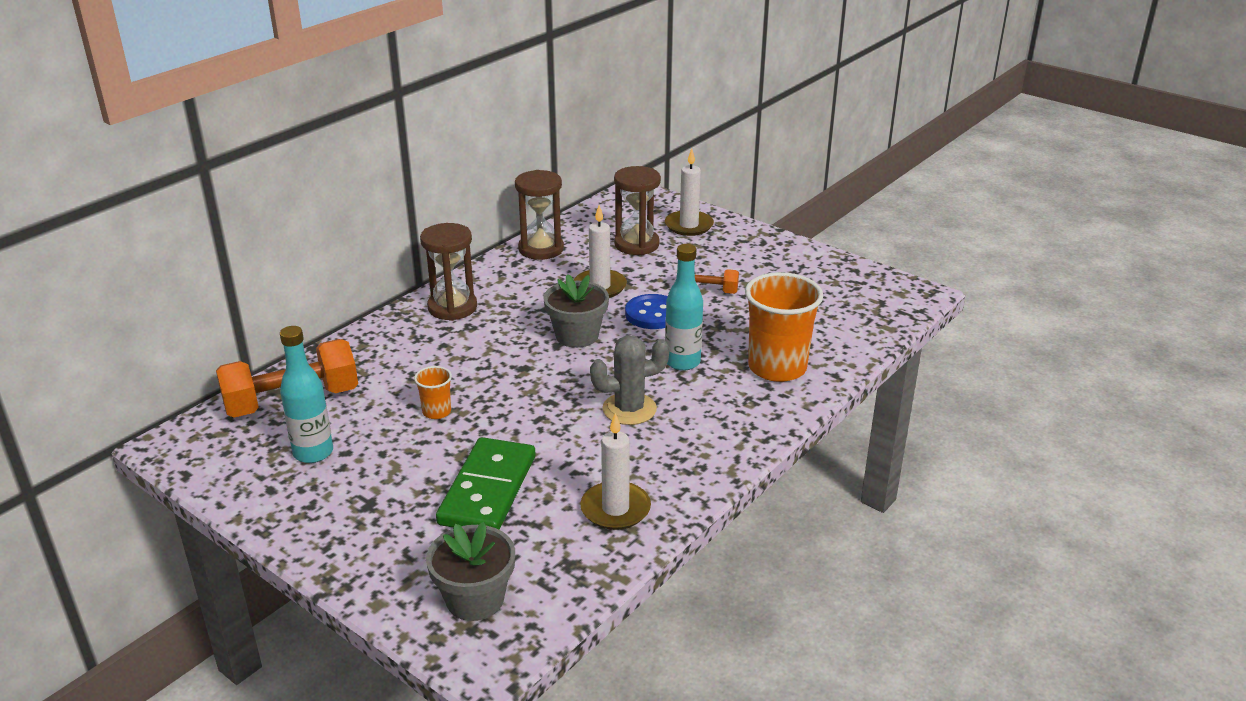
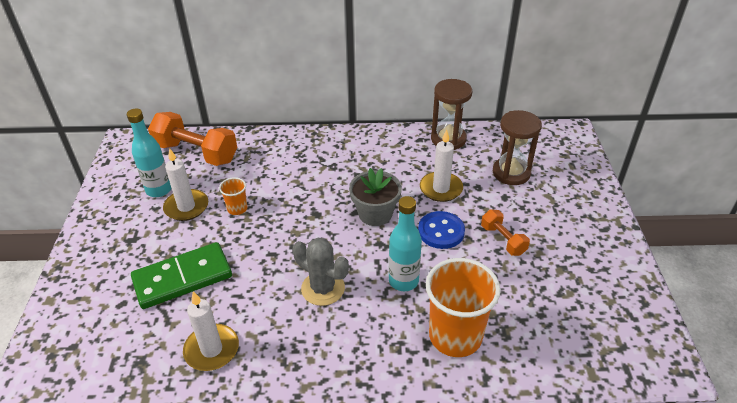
camera: 50 degrees right, 10 degrees up
brown hourglass [420,223,477,321] -> none
grey flower pot [426,522,515,621] -> none
white candle [665,149,714,236] -> white candle moved to [163,148,208,221]

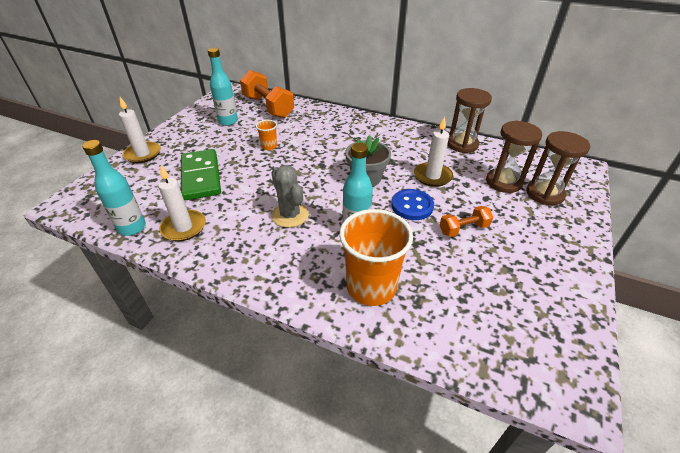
camera: 25 degrees right, 0 degrees up
green domino [131,242,232,309] -> green domino turned 75 degrees clockwise [181,149,221,200]
white candle [163,148,208,221] -> white candle moved to [119,97,161,163]
orange dumbbell [481,209,530,256] -> orange dumbbell turned 75 degrees clockwise [440,206,493,237]
none -> turquoise bottle [82,140,146,236]
none -> brown hourglass [526,131,590,205]

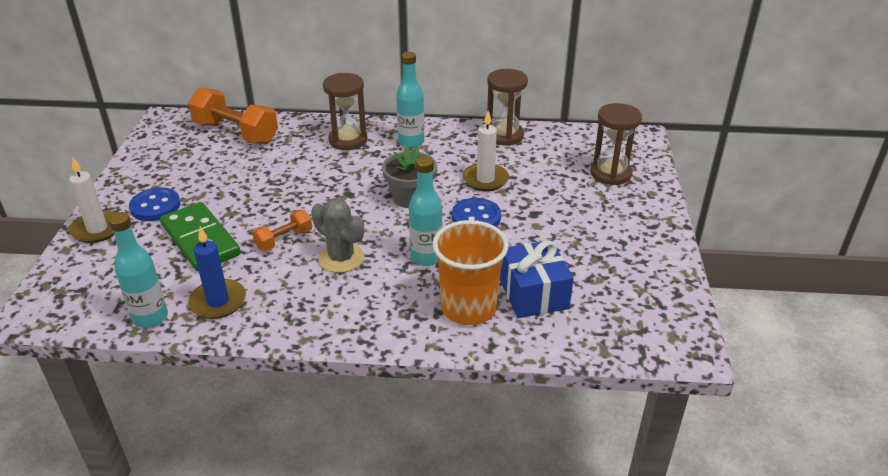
camera: 20 degrees left, 5 degrees down
white candle [158,166,206,241] -> blue candle [188,227,246,319]
turquoise bottle [207,48,238,126] -> turquoise bottle moved to [396,51,424,148]
orange cup [256,120,277,150] -> none
orange dumbbell [440,206,493,237] -> orange dumbbell moved to [252,210,312,251]
brown hourglass [486,120,542,193] -> brown hourglass moved to [323,73,368,150]
none -> blue button [129,188,180,221]
none -> blue gift [500,240,574,318]

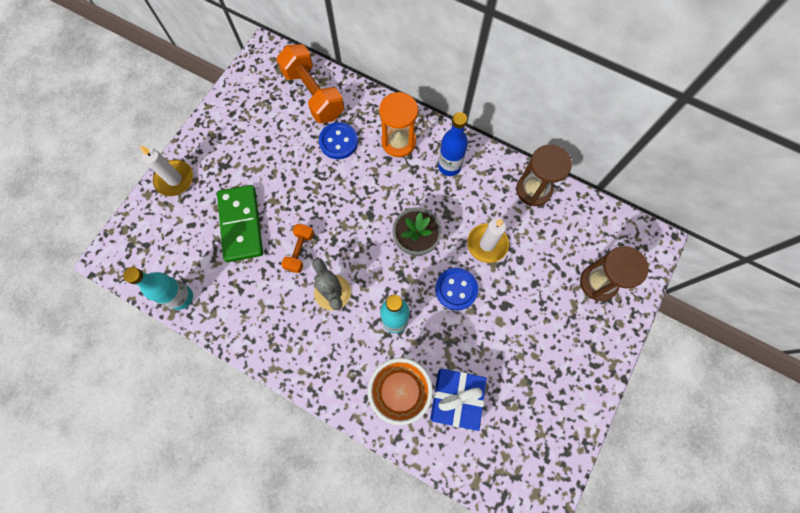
camera: 25 degrees right, 35 degrees up
blue button [129,188,180,221] -> blue button moved to [319,122,358,159]
blue candle [188,227,246,319] -> none
orange dumbbell [252,210,312,251] -> orange dumbbell turned 60 degrees counterclockwise [281,224,314,273]
brown hourglass [323,73,368,150] -> orange hourglass [379,92,418,157]
turquoise bottle [396,51,424,148] -> blue bottle [438,112,468,176]

